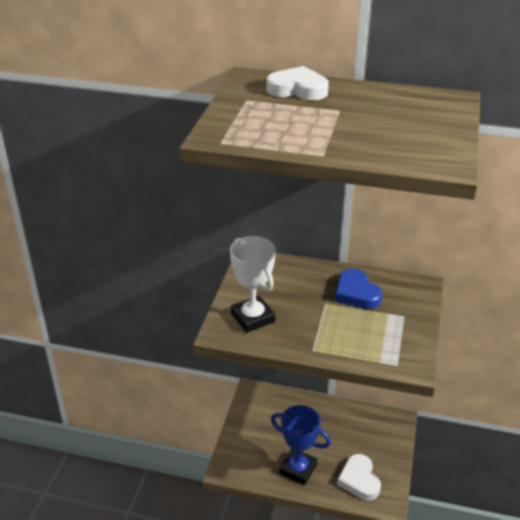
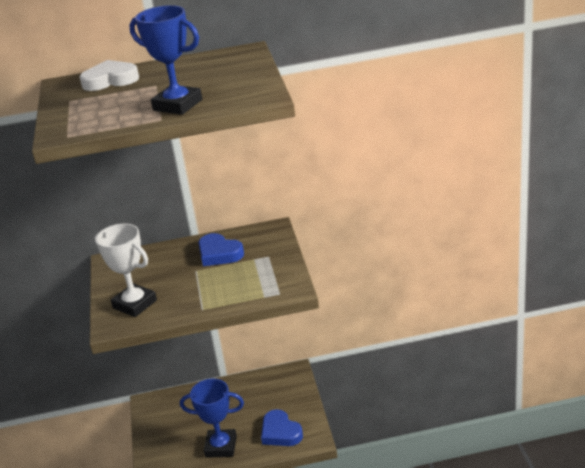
camera: 20 degrees left, 5 degrees down
white heart [337,454,381,500] -> blue heart [261,409,303,446]
none -> blue trophy [129,5,202,115]

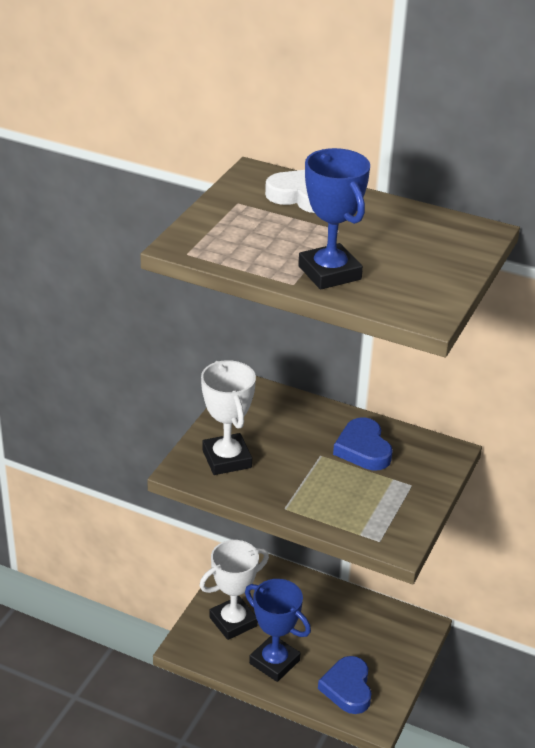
camera: 30 degrees right, 5 degrees up
none -> white trophy [199,540,269,640]

